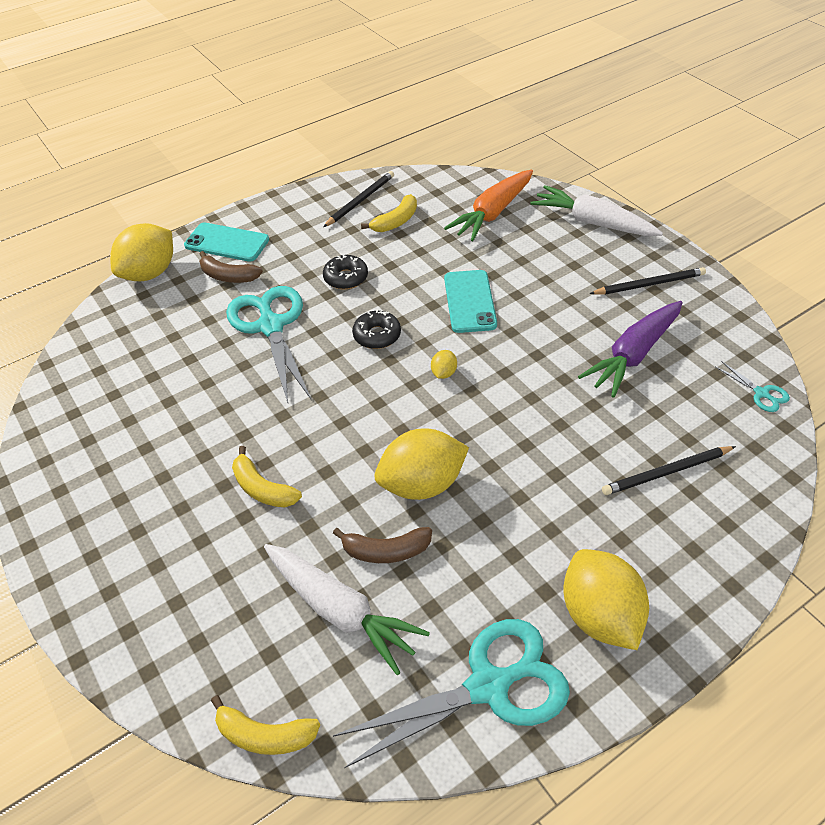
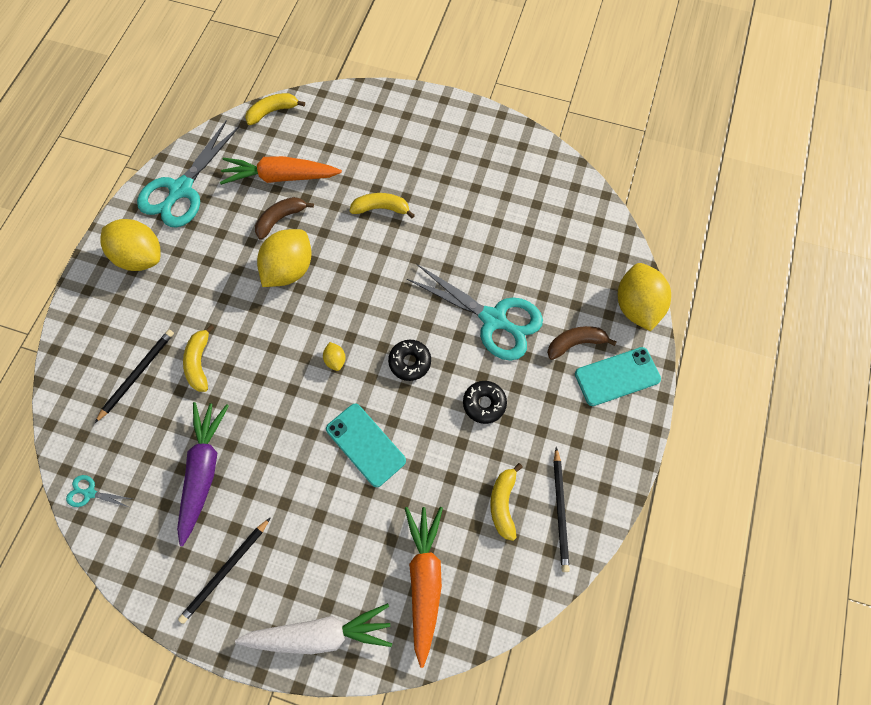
camera: 140 degrees right, 20 degrees up
white carrot [264,544,430,675] -> orange carrot [220,156,342,185]
none -> yellow banana [183,325,215,392]

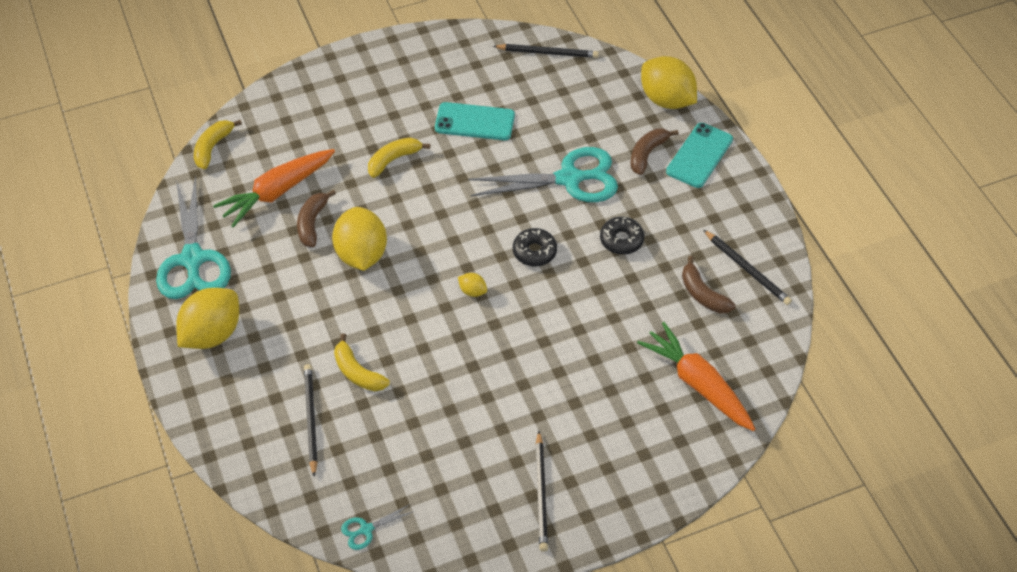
camera: 40 degrees left, 15 degrees down
yellow lemon [100,219,161,271] -> yellow lemon turned 45 degrees counterclockwise [176,288,239,349]
purple carrot [177,402,229,546] -> none
white carrot [235,603,392,654] -> none
turquoise phone [326,403,406,487] -> turquoise phone moved to [435,102,515,140]
yellow banana [490,463,523,541] -> brown banana [682,256,736,313]
none -> black pencil [493,44,599,58]

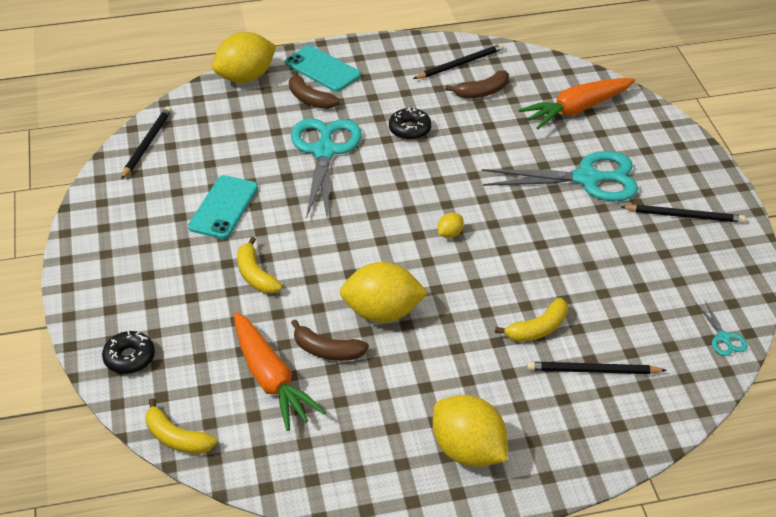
camera: 80 degrees left, 10 degrees down
turquoise scissors [156,175,231,299] -> turquoise scissors moved to [482,151,638,201]
black donut [513,228,557,267] -> black donut moved to [102,331,155,374]

